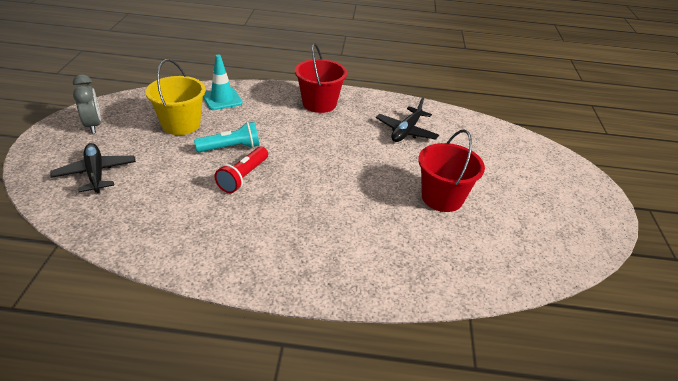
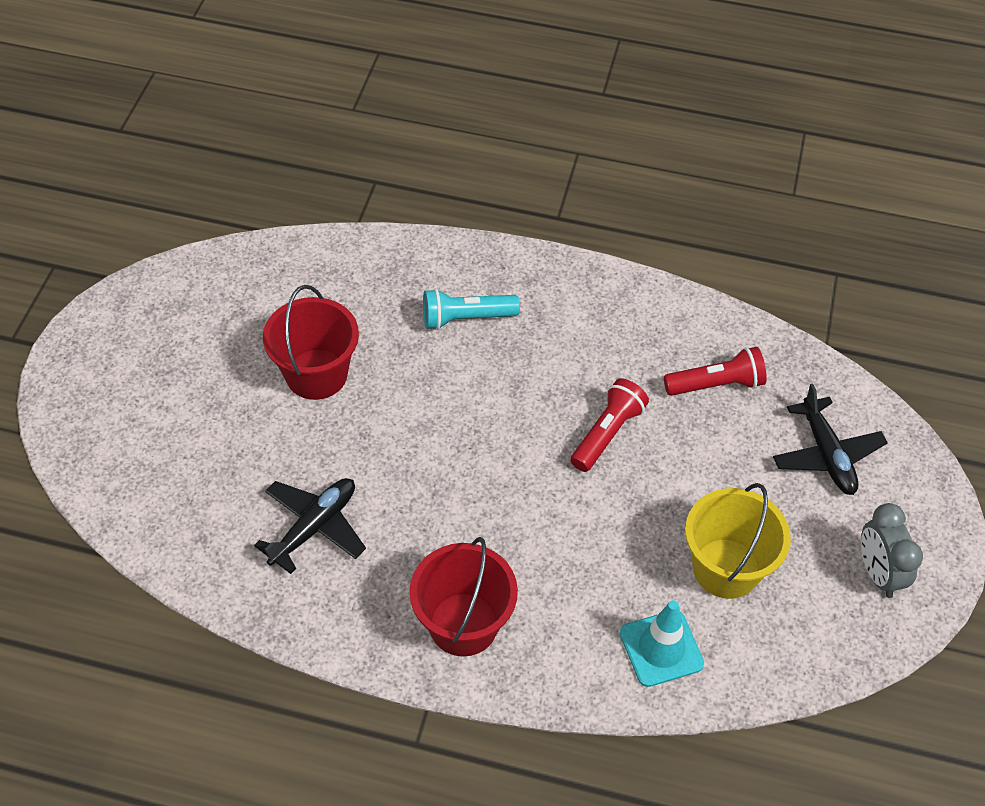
camera: 170 degrees left, 15 degrees up
turquoise flashlight [194,122,259,152] -> turquoise flashlight moved to [423,289,520,330]
none -> red flashlight [664,347,767,396]

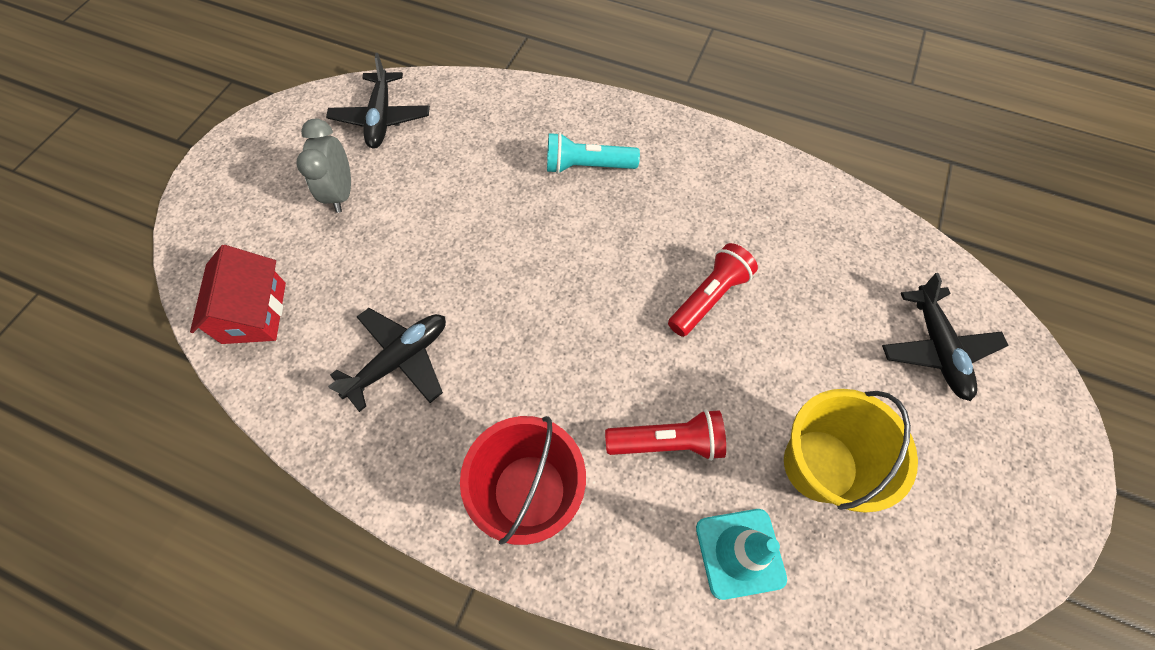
camera: 10 degrees right, 10 degrees up
red bucket [263,285,359,400] -> none
red flashlight [664,347,767,396] -> red flashlight moved to [605,409,726,461]
grey clock [861,503,923,598] -> grey clock moved to [296,119,351,213]
none -> red house [190,245,286,344]
none -> black plane [326,53,430,148]

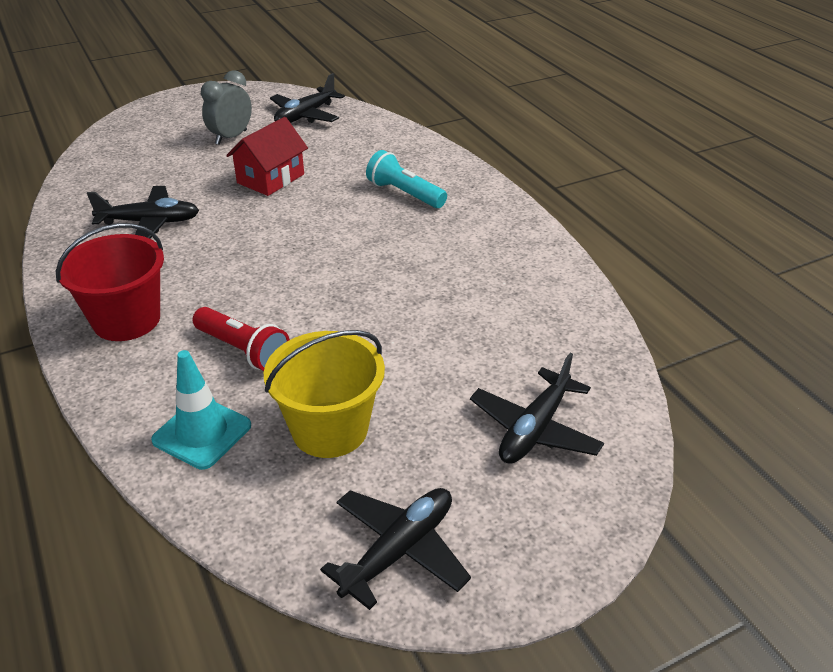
camera: 40 degrees right, 25 degrees down
red house [190,245,286,344] -> red house moved to [226,117,308,196]
red flashlight [668,243,758,337] -> none
none -> black plane [320,488,471,610]

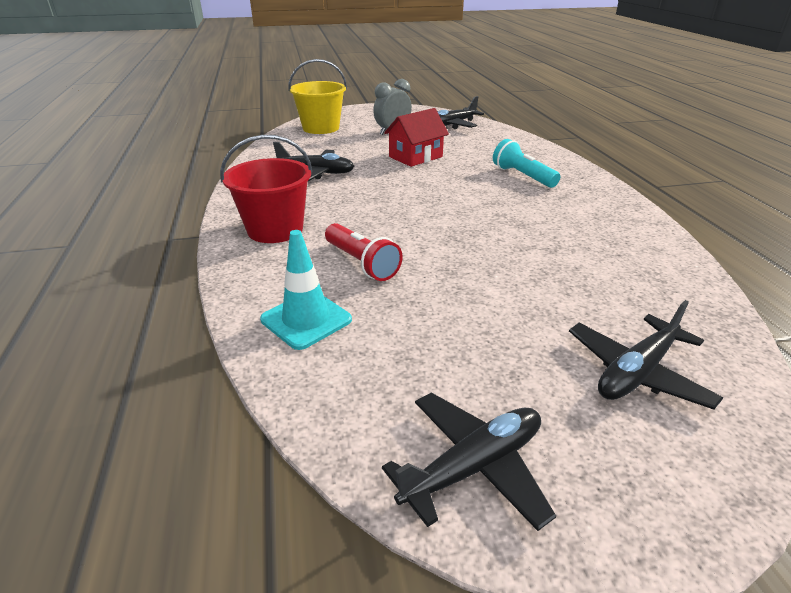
camera: 15 degrees right, 5 degrees down
yellow bucket [264,330,385,458] -> yellow bucket moved to [288,59,347,134]

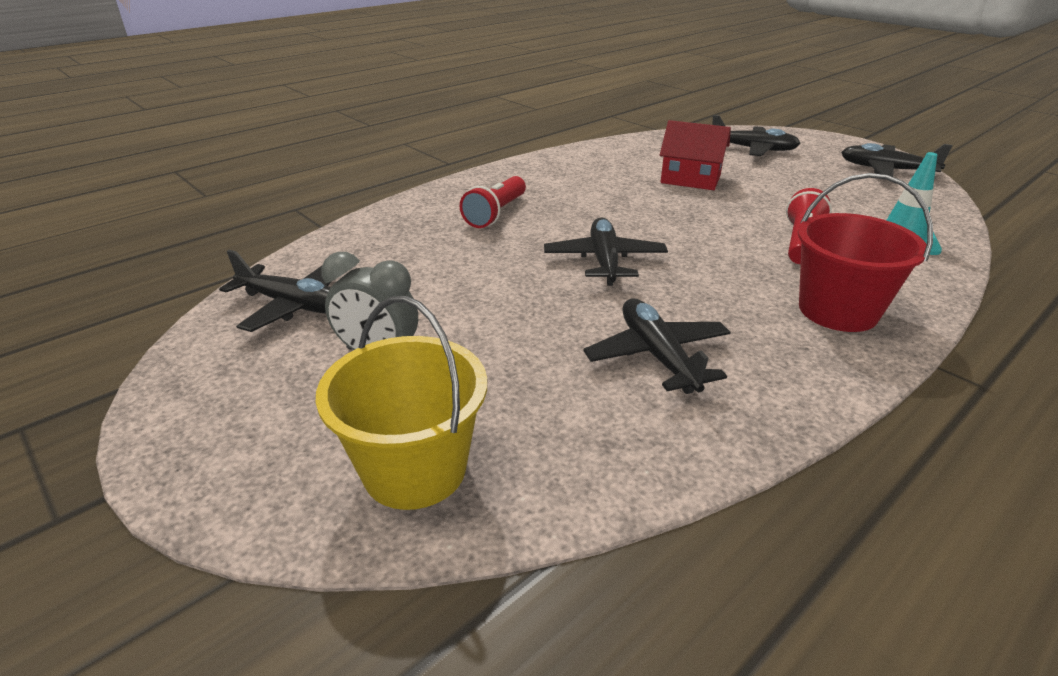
camera: 120 degrees left, 0 degrees up
red house [384,108,449,167] -> red house moved to [660,120,731,190]
turquoise flashlight [493,139,560,188] -> red flashlight [460,176,526,228]
none -> black plane [544,217,668,286]

